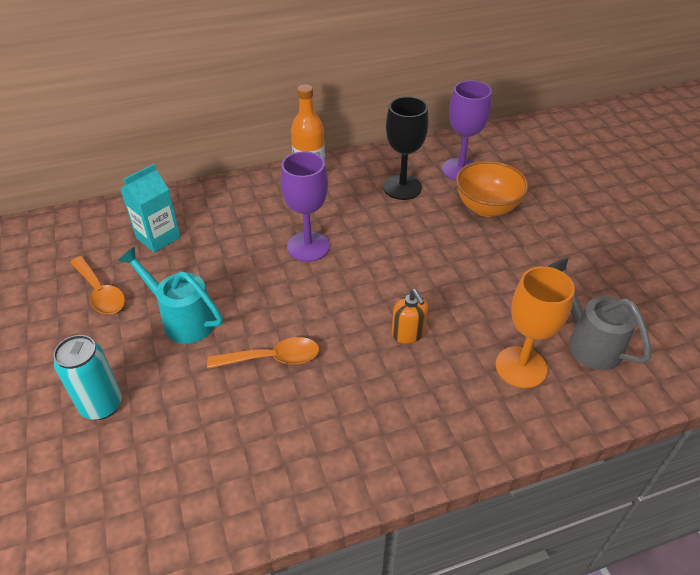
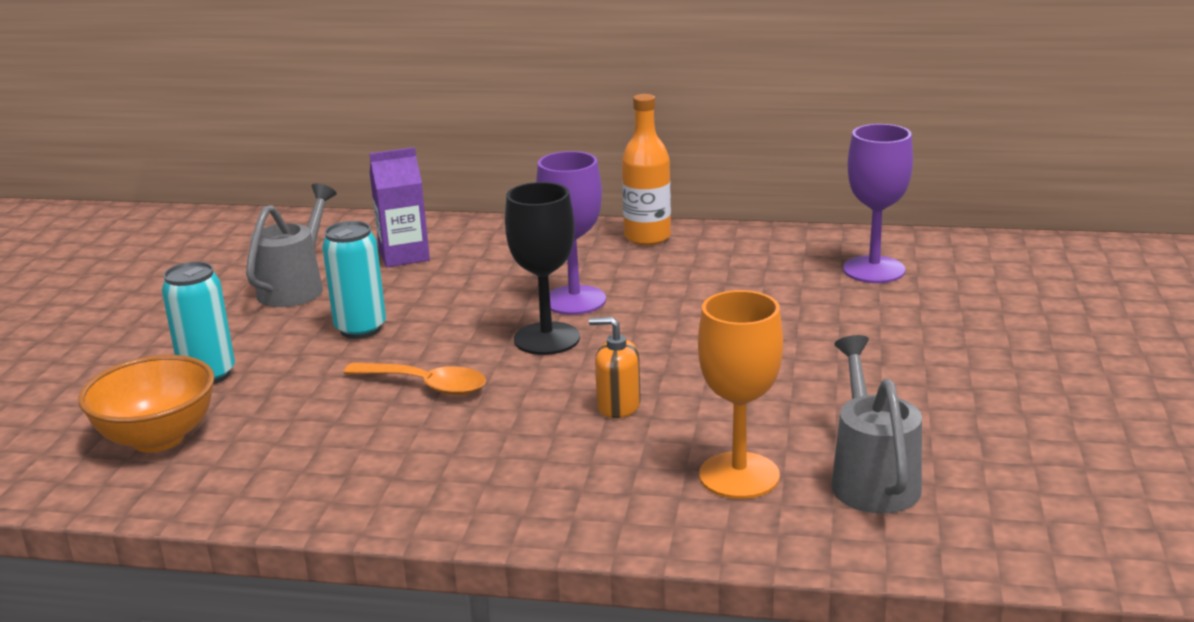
camera: 30 degrees right, 20 degrees down
orange spoon [70,256,125,314] -> grey watering can [246,183,337,307]
turquoise watering can [118,247,223,344] -> turquoise can [322,221,386,339]
turquoise carton [121,164,181,253] -> purple carton [369,147,430,267]
black goblet [383,96,428,200] -> black goblet moved to [505,182,580,355]
orange soap dispenser [392,289,428,344] -> orange soap dispenser turned 105 degrees clockwise [589,317,641,418]
orange bowl [456,161,529,217] -> orange bowl moved to [78,355,215,452]

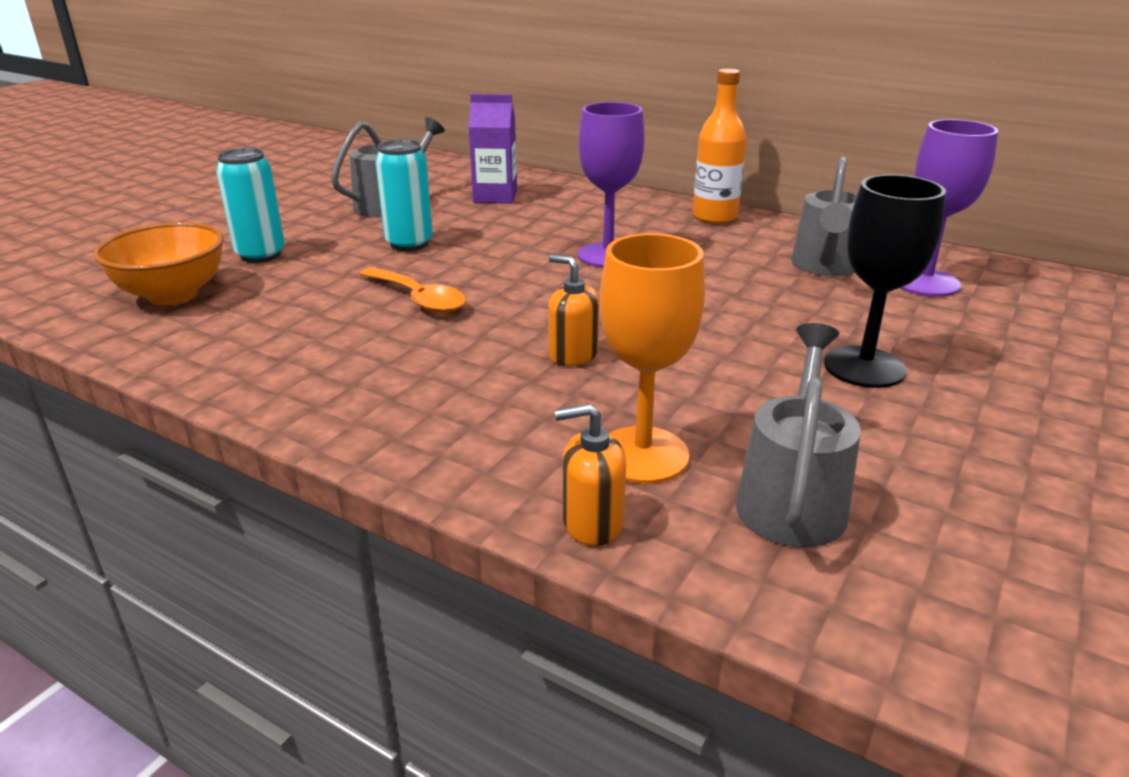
camera: 20 degrees right, 5 degrees up
black goblet [505,182,580,355] -> black goblet moved to [824,174,946,388]
none -> orange soap dispenser [554,404,626,546]
none -> grey watering can [791,157,857,276]

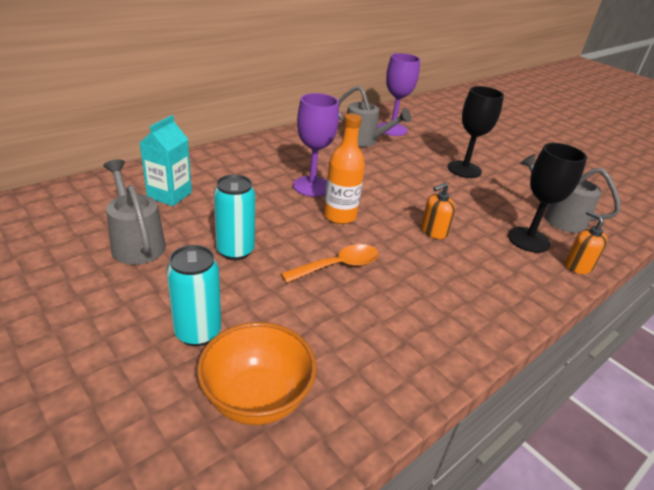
camera: 75 degrees left, 5 degrees up
purple carton [468,94,517,204] -> turquoise carton [140,115,192,206]
orange soap dispenser [554,404,626,546] -> orange soap dispenser turned 135 degrees clockwise [565,210,608,274]
orange goblet [600,233,705,484] -> black goblet [508,143,587,253]
orange bottle [693,69,746,224] -> orange bottle moved to [324,113,365,224]

